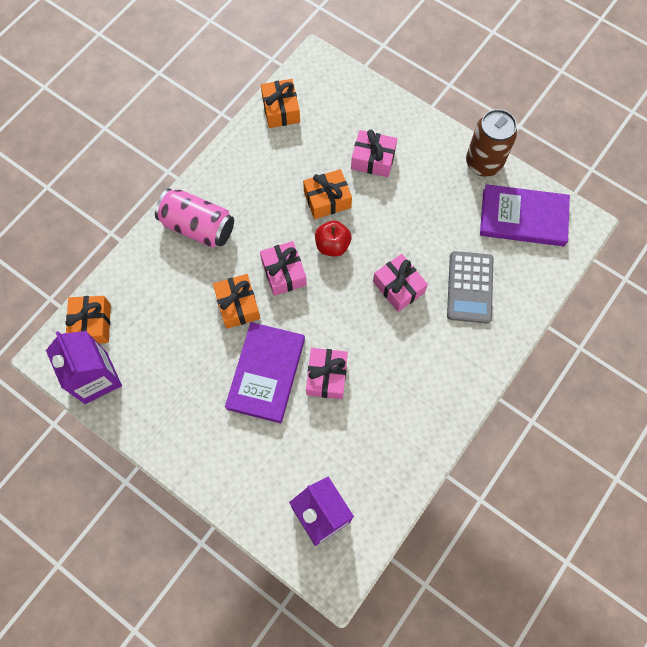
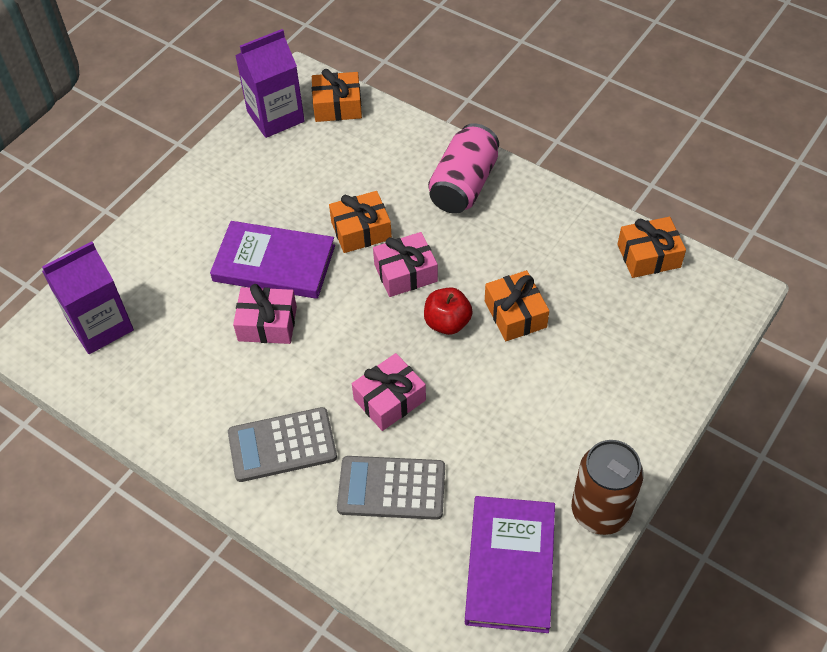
camera: 90 degrees right, 15 degrees down
pink gift [351,130,397,177] -> none
none -> grey calculator [228,407,337,482]

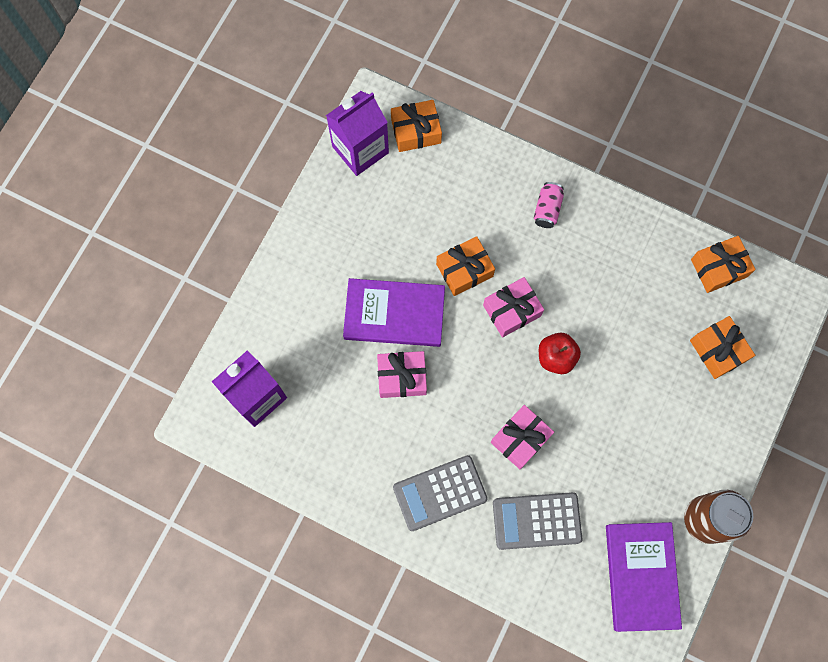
camera: 10 degrees left, 20 degrees up
pink can [428,123,499,214] -> pink can [534,182,564,228], size x0.53
orange gift [485,270,549,341] -> orange gift moved to [690,316,755,379]

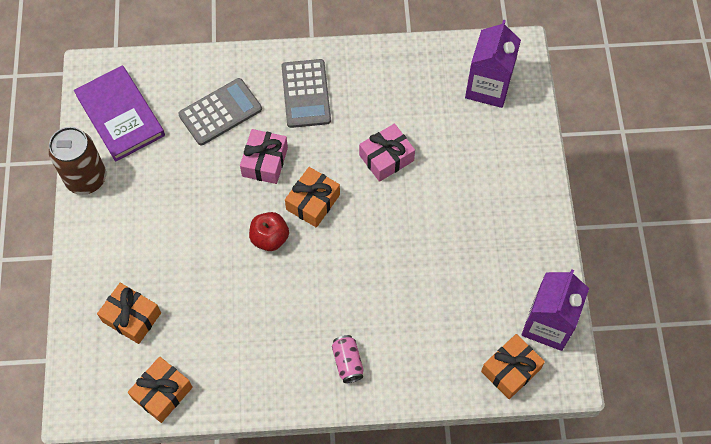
camera: 150 degrees right, 10 degrees down
purple book [343,278,445,347] -> none
grey calculator [393,455,488,531] -> grey calculator turned 135 degrees clockwise [282,59,331,128]
orange gift [436,236,495,296] -> orange gift moved to [285,167,340,228]
pink gift [483,277,544,337] -> none

